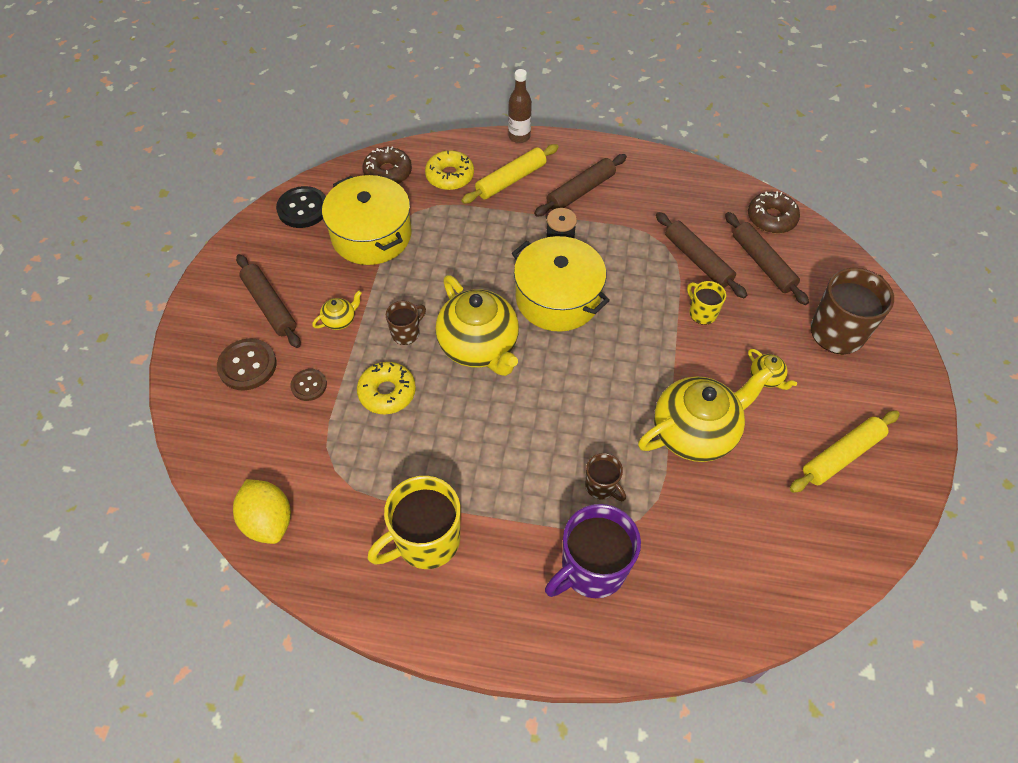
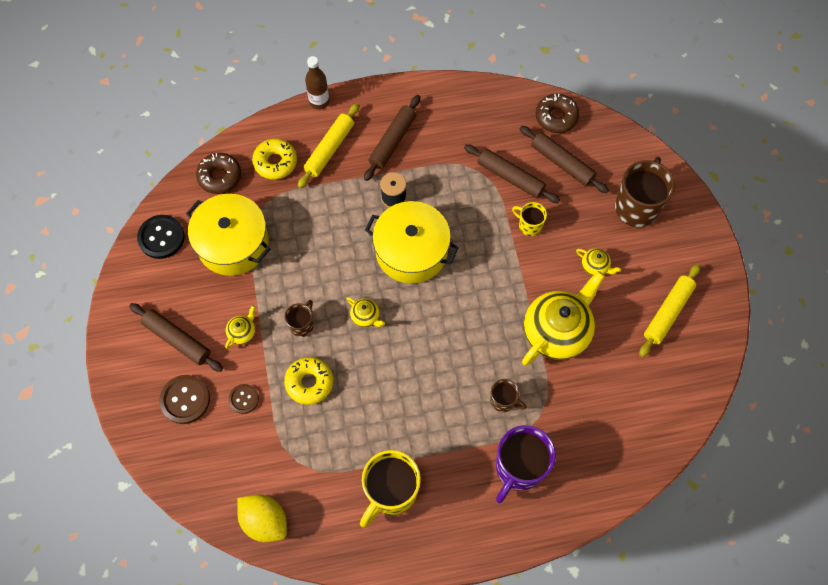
camera: 20 degrees left, 10 degrees up
yellow teapot [435,275,519,376] -> yellow teapot [347,297,385,327], size x0.43

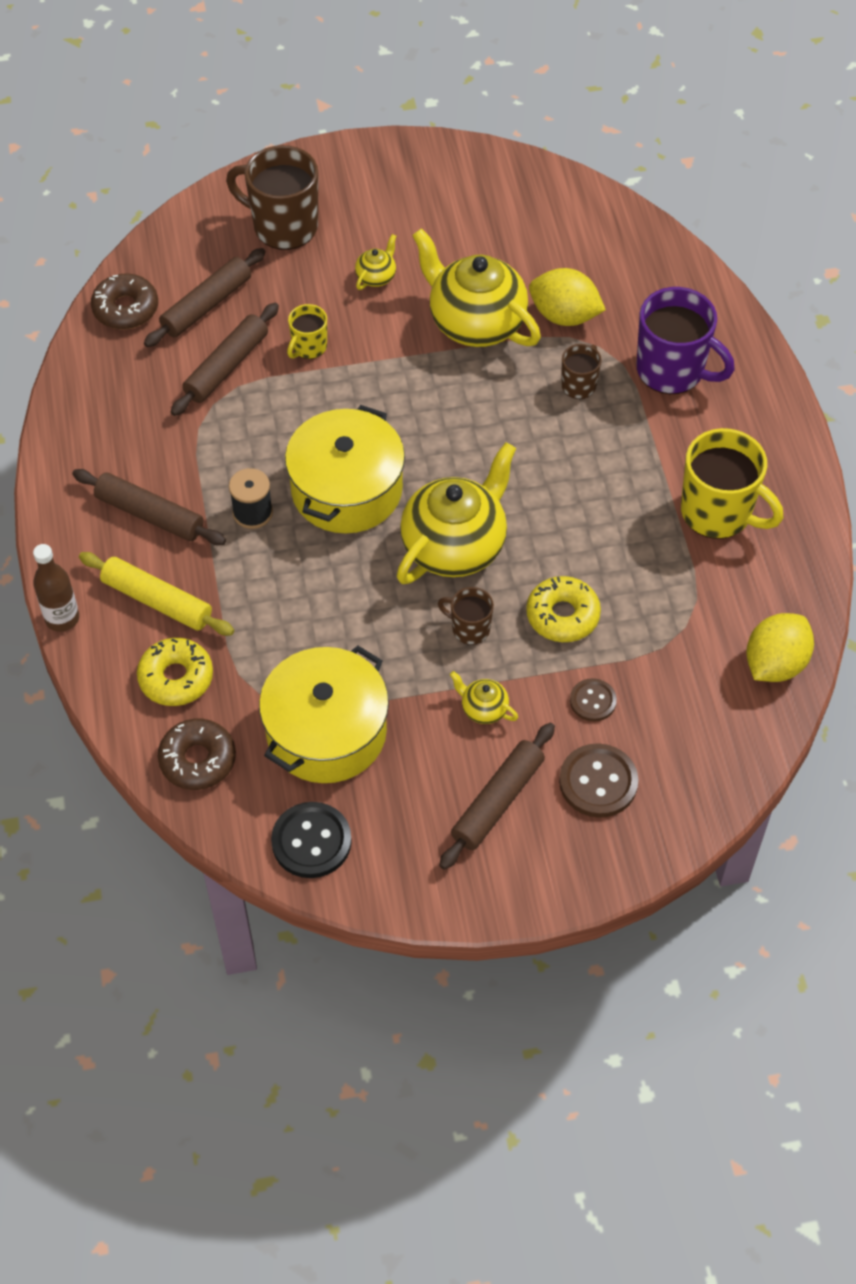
camera: 90 degrees left, 10 degrees down
yellow teapot [347,297,385,327] -> yellow teapot [397,442,516,584], size x2.35
yellow rolling pin [639,264,700,357] -> none
none -> yellow lemon [529,268,606,326]

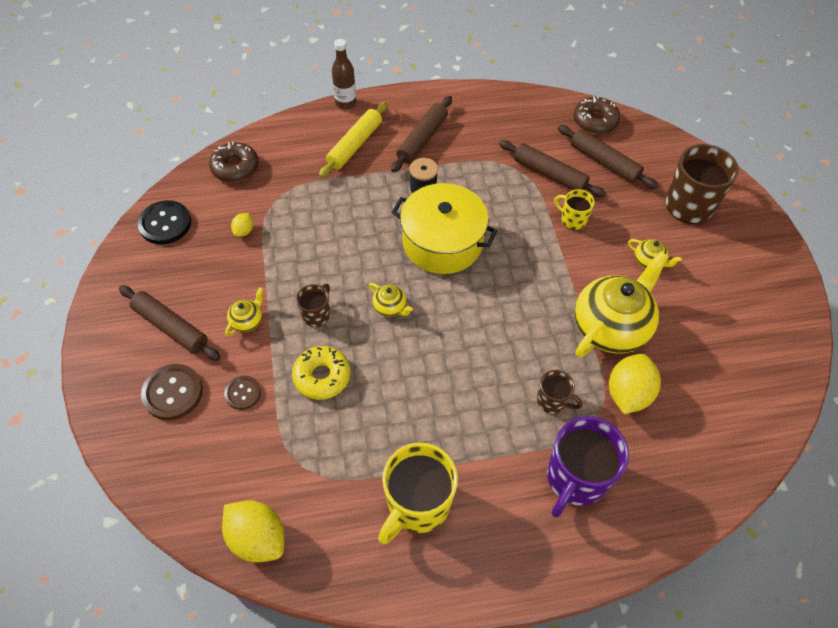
camera: 90 degrees right, 0 degrees up
yellow donut [137,638,213,706] -> none
yellow pot [259,645,389,783] -> yellow lemon [231,213,254,237]
yellow teapot [397,442,516,584] -> yellow teapot [369,283,413,317], size x0.43

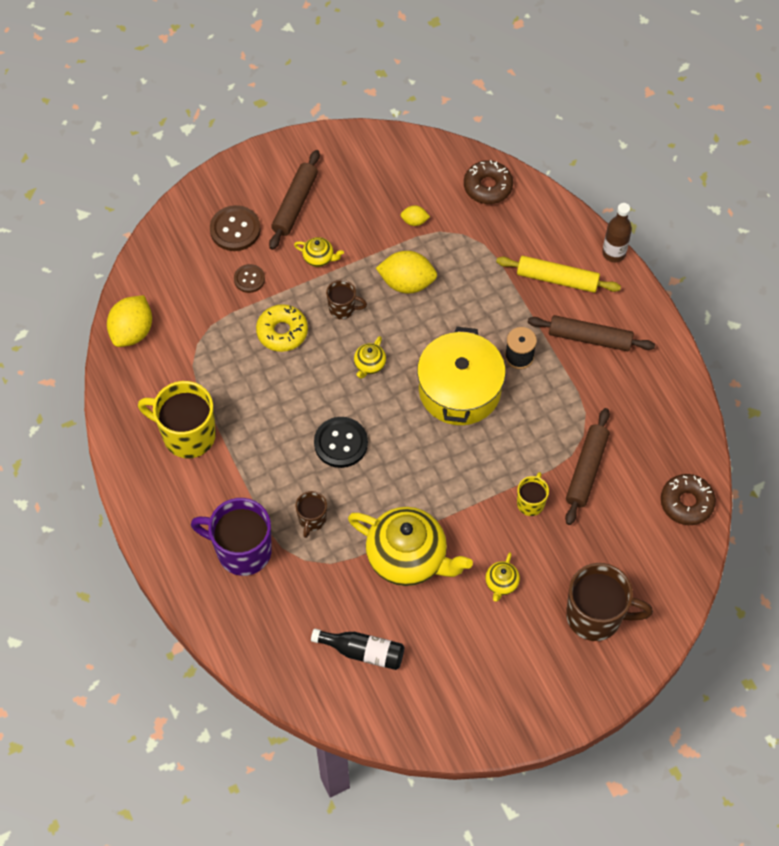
camera: 75 degrees right, 5 degrees up
black button [137,200,191,245] -> black button moved to [314,417,368,468]
brown rolling pin [558,125,659,189] -> none
yellow lemon [609,354,661,414] -> yellow lemon moved to [376,251,437,294]
none -> black bottle [311,629,404,670]

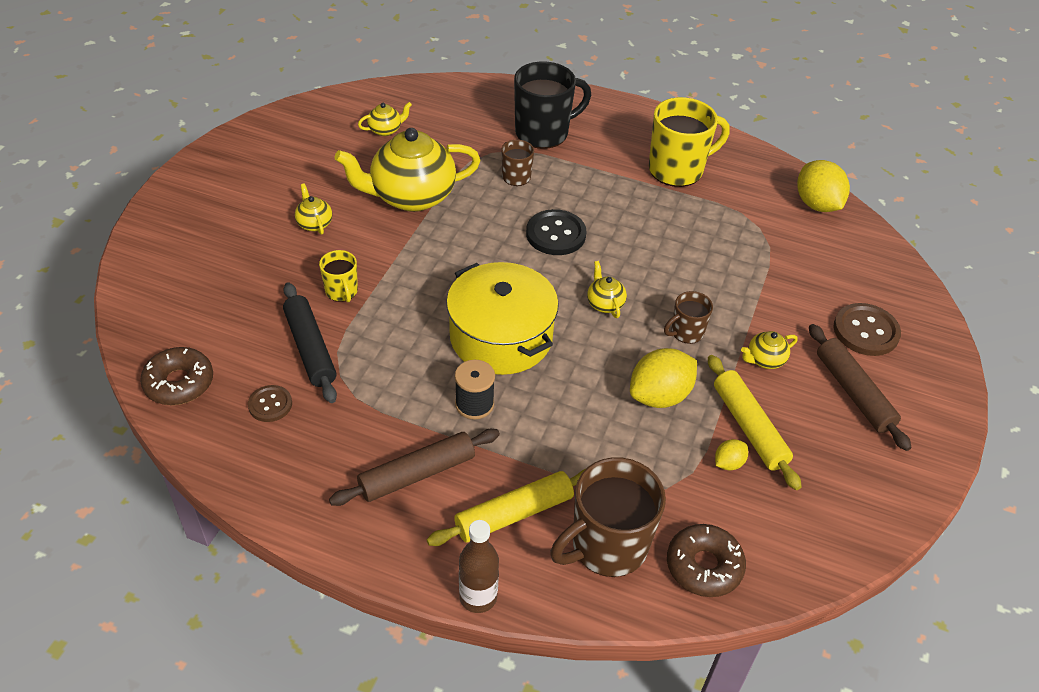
camera: 135 degrees right, 15 degrees down
purple mug [191,498,272,576] -> black mug [514,61,591,149]
brown button [234,264,265,293] -> brown button moved to [248,385,292,422]
yellow donut [256,304,308,352] -> none
black bottle [311,629,404,670] -> yellow teapot [358,102,412,136]
brown rolling pin [565,408,610,525] -> black rolling pin [283,282,337,403]
brown mug [566,563,653,641] -> brown mug moved to [550,457,666,577]
none -> yellow rolling pin [708,355,802,490]

